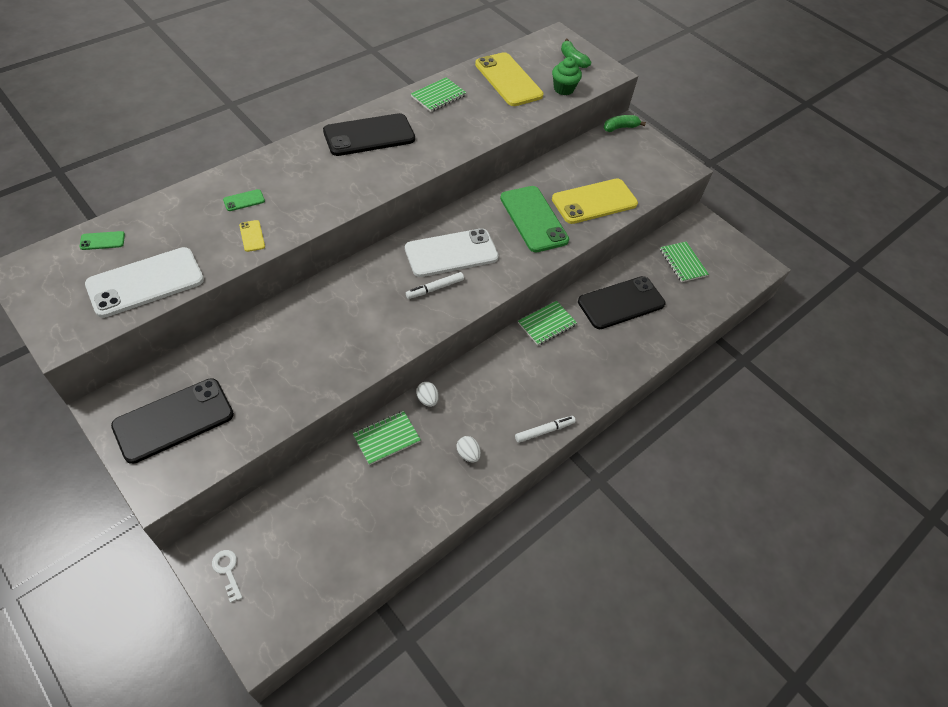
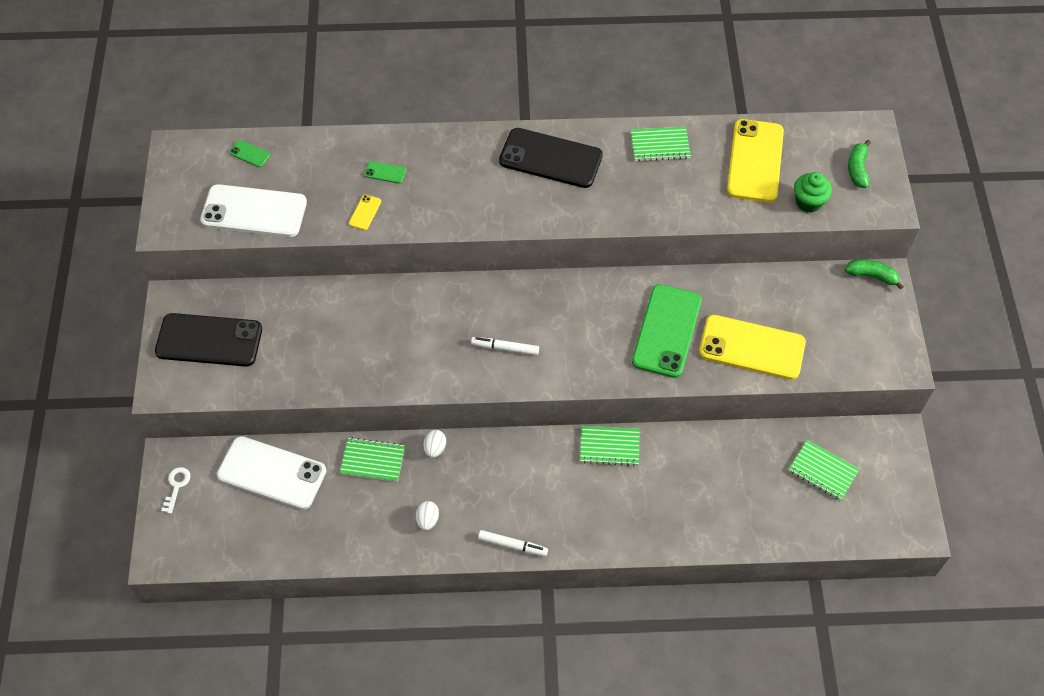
camera: 45 degrees right, 5 degrees up
white phone [405,228,499,277] -> white phone moved to [217,436,326,510]
black phone [578,276,666,329] -> none
green notebook [660,241,709,282] -> green notebook turned 75 degrees counterclockwise [789,440,860,501]

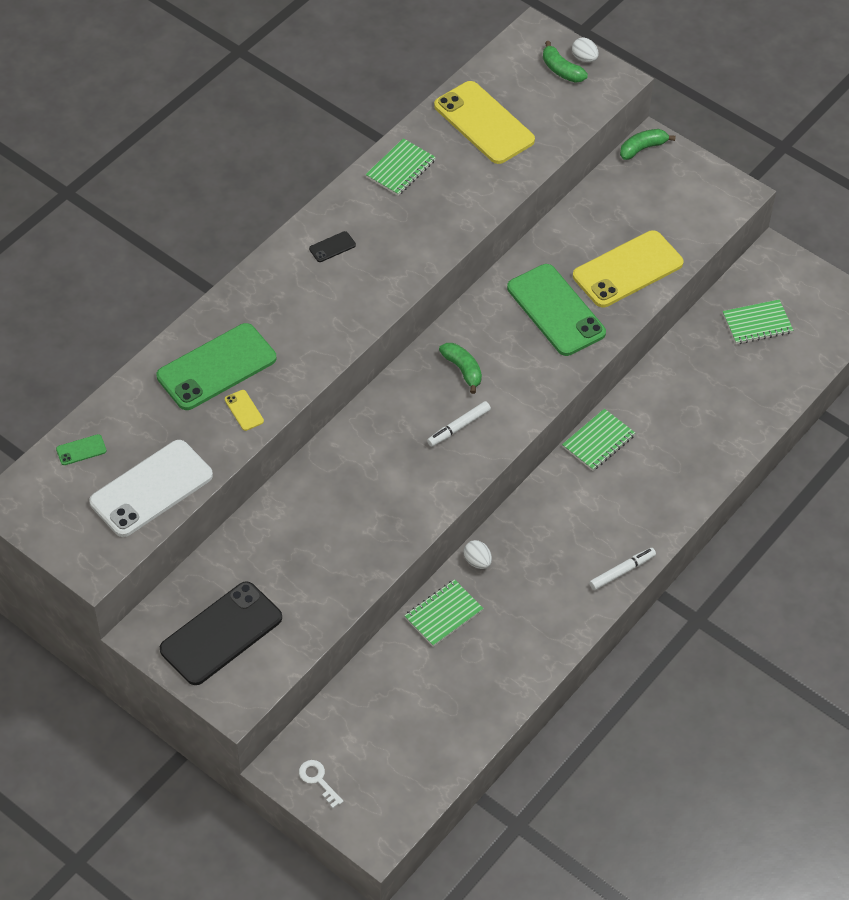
camera: 50 degrees left, 5 degrees down
white phone [217,436,326,510] -> none
green phone [364,161,406,184] -> green phone [157,323,276,410], size x2.48
white egg [416,501,439,531] -> white egg moved to [572,38,599,62]
black phone [499,128,603,188] -> black phone [309,231,356,262], size x0.40
green cupcake [794,172,832,213] -> none
none -> green banana [439,343,482,394]

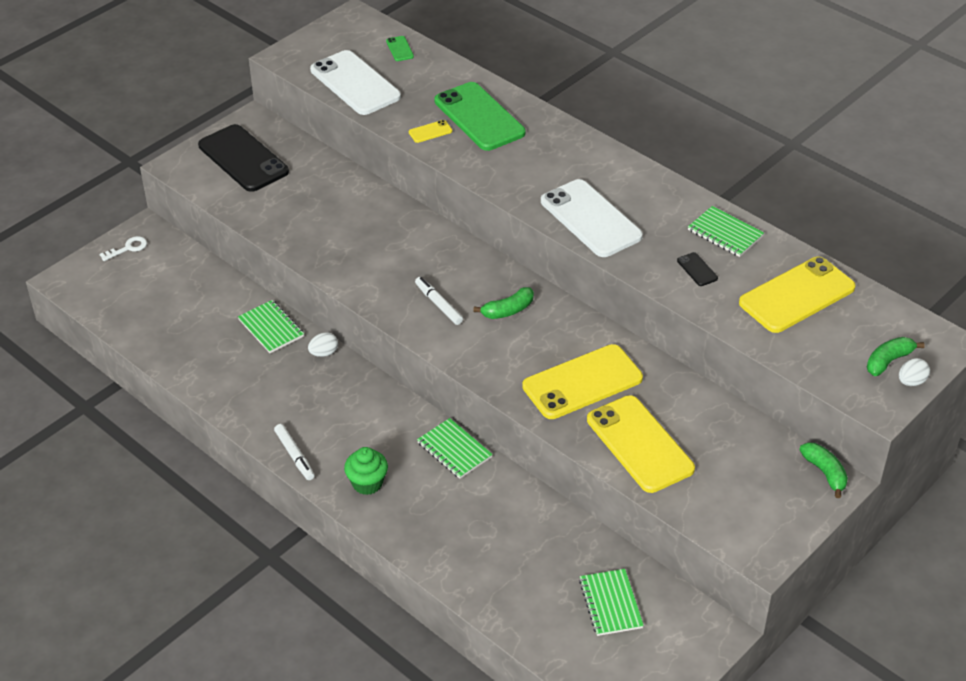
camera: 95 degrees right, 10 degrees down
black phone [309,231,356,262] -> black phone moved to [677,252,718,286]
green phone [507,264,606,356] -> yellow phone [522,344,643,419]
none -> green cupcake [344,447,388,495]
none -> white phone [541,179,643,257]

